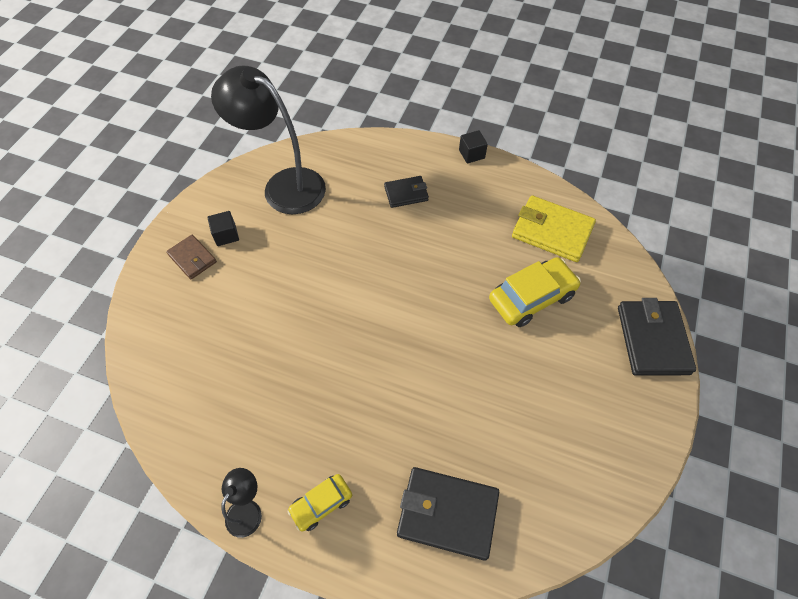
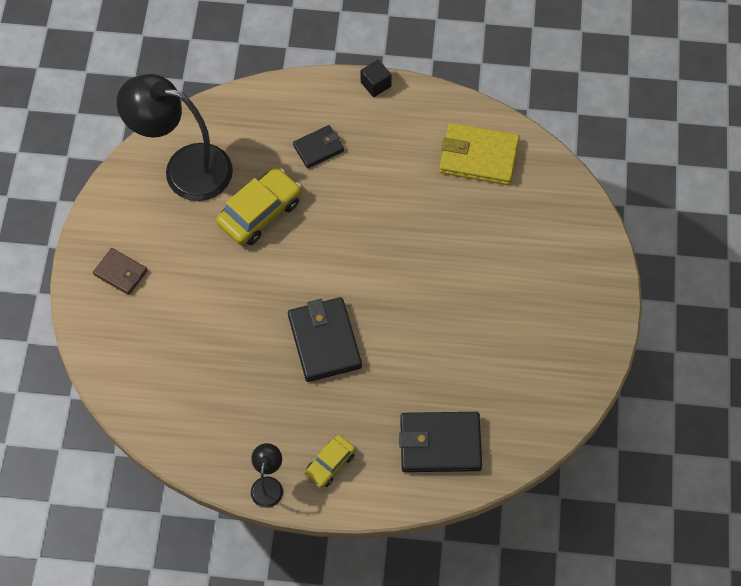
camera: 15 degrees left, 5 degrees up
black cube [207,211,239,246] -> none
yellow car [489,257,581,327] -> yellow car moved to [216,168,301,245]
black wallet [618,298,696,376] -> black wallet moved to [288,297,362,382]

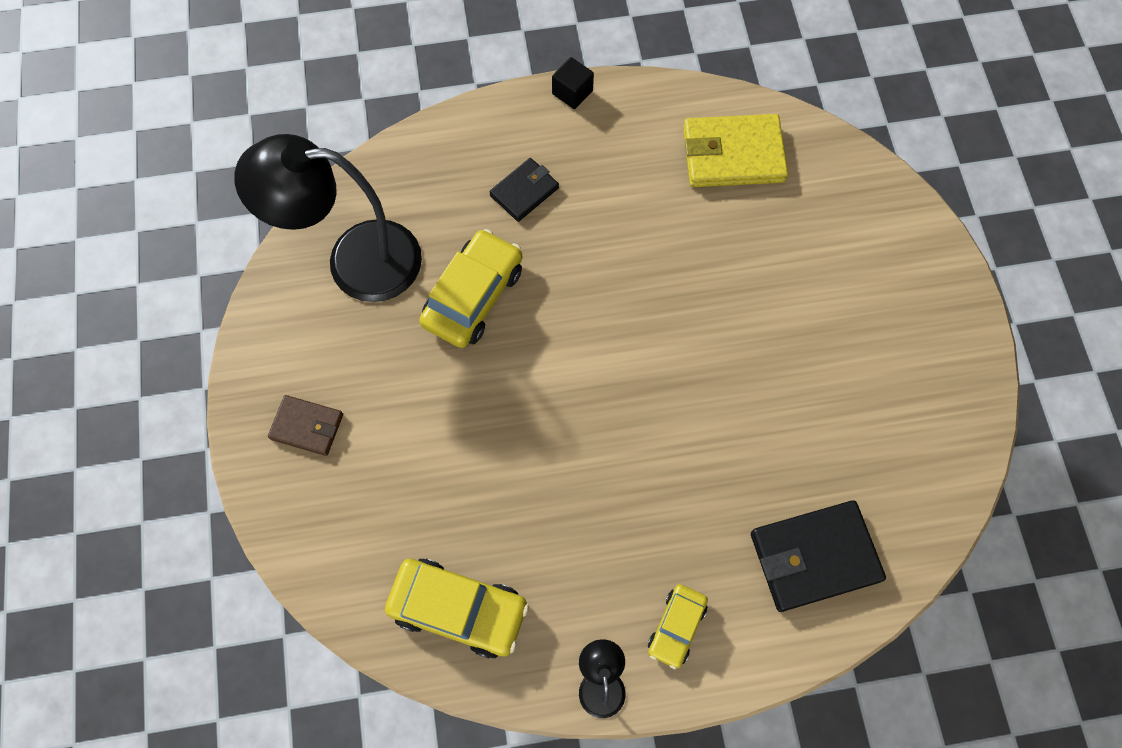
camera: 15 degrees left, 5 degrees up
black wallet [288,297,362,382] -> none
none -> yellow car [385,559,529,659]

